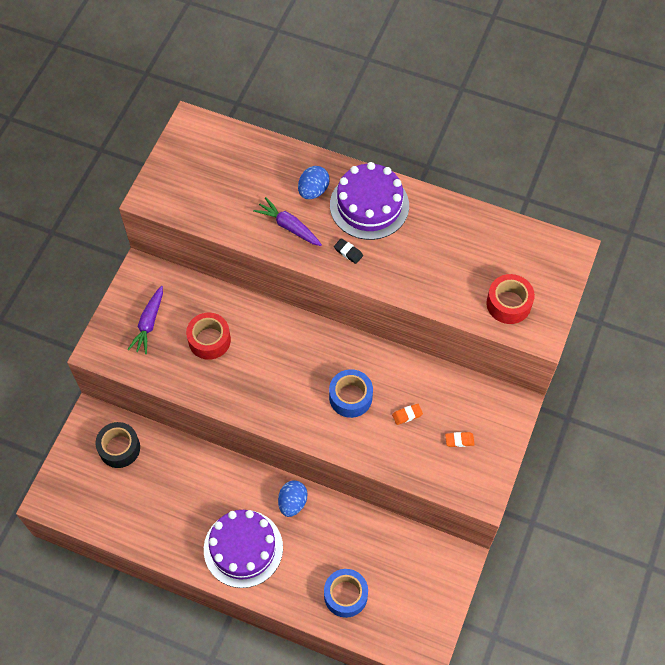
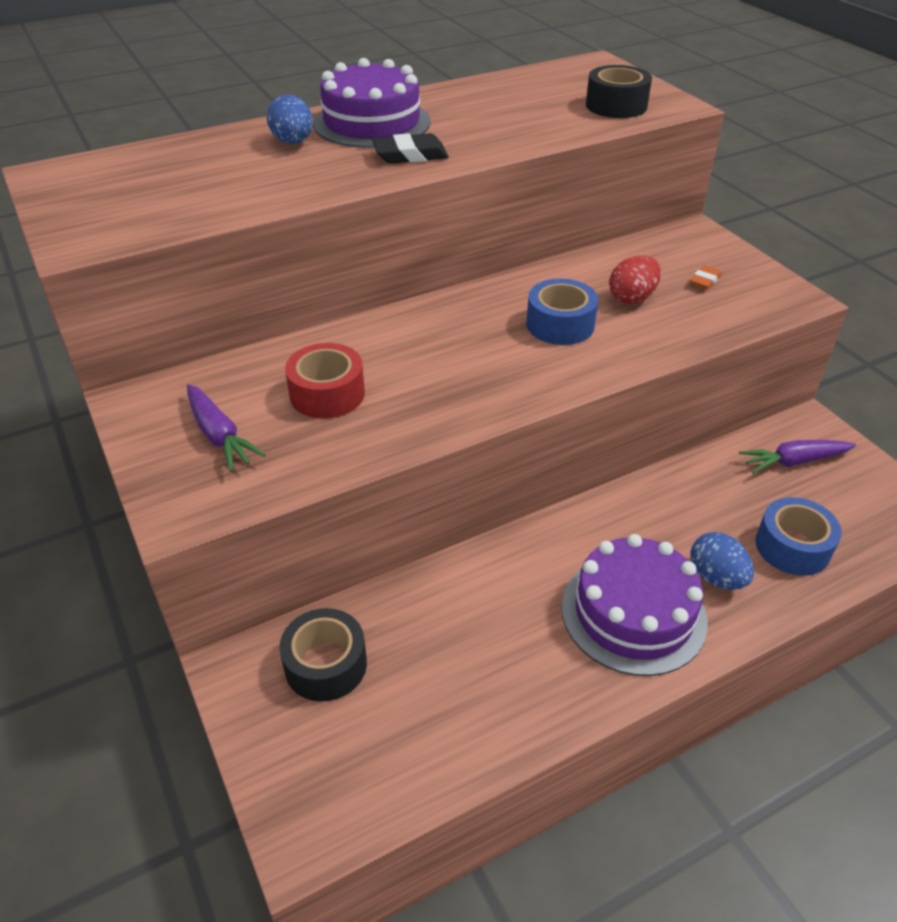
camera: 50 degrees left, 20 degrees down
purple carrot [253,197,322,246] -> purple carrot moved to [739,440,856,474]
blue egg [278,480,308,517] -> blue egg moved to [691,532,754,590]
black eraser [334,238,363,264] -> black eraser [372,133,449,164], size x1.65
orange eraser [392,404,423,425] -> red egg [609,255,661,304]
red tape [486,274,535,324] -> black tape [586,65,652,118]

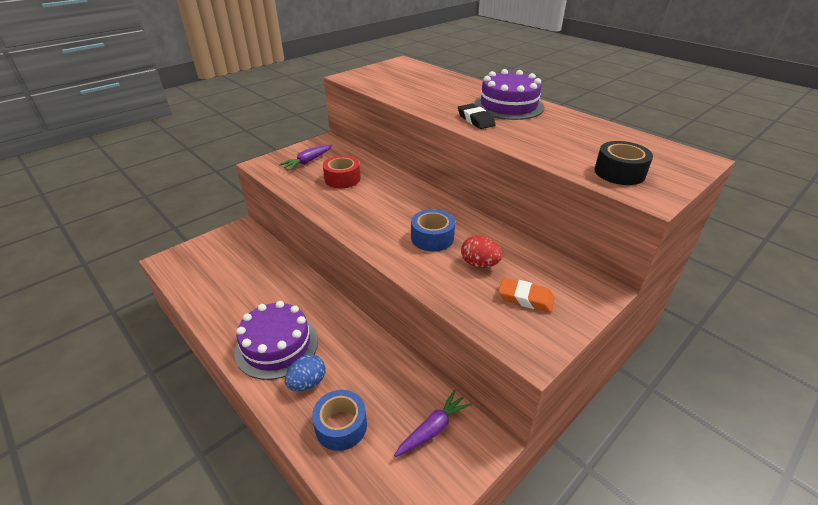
camera: 75 degrees right, 5 degrees down
blue egg [267,95,313,144] -> none
black tape [279,608,367,702] -> none
orange eraser [690,265,722,290] -> orange eraser [498,277,555,312], size x1.65
purple carrot [739,440,856,474] -> purple carrot turned 75 degrees clockwise [394,390,472,457]

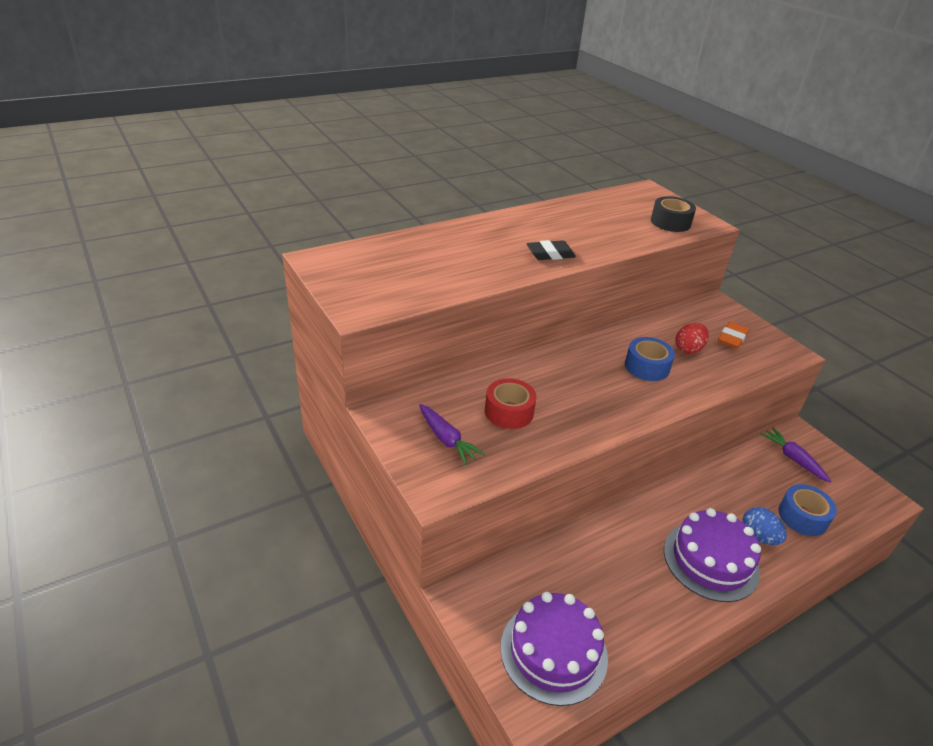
camera: 80 degrees left, 0 degrees up
purple cake [474,69,544,120] -> purple cake moved to [500,592,608,706]

